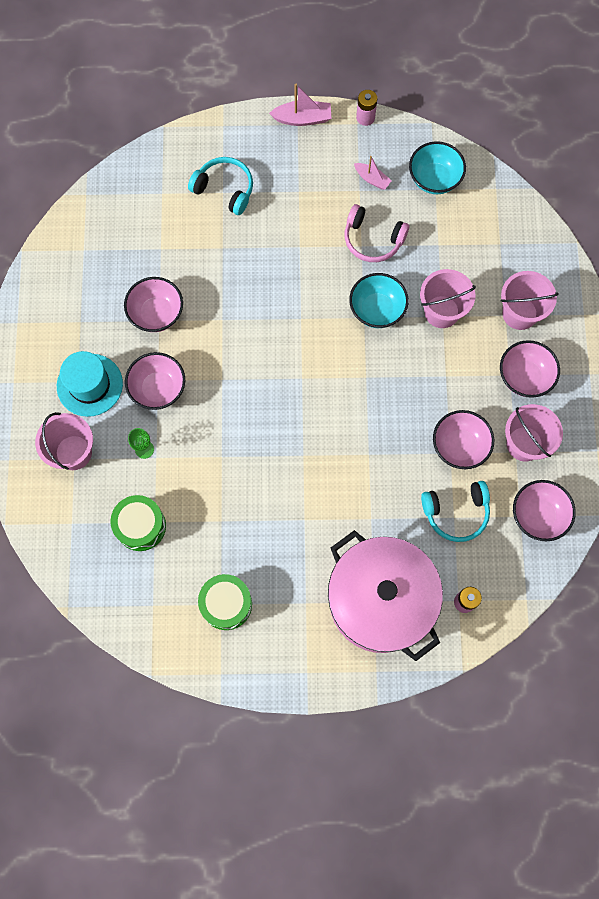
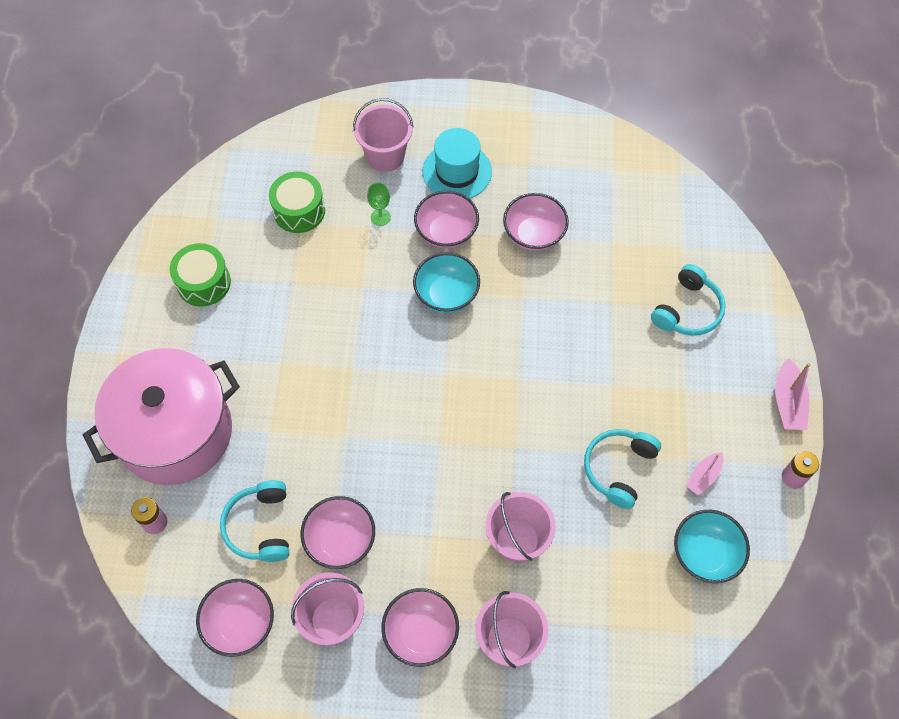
camera: 95 degrees right, 10 degrees down
pink headphones [345,204,409,262] -> turquoise headphones [584,429,661,509]
turquoise bowl [349,273,409,328] -> turquoise bowl moved to [413,252,480,313]

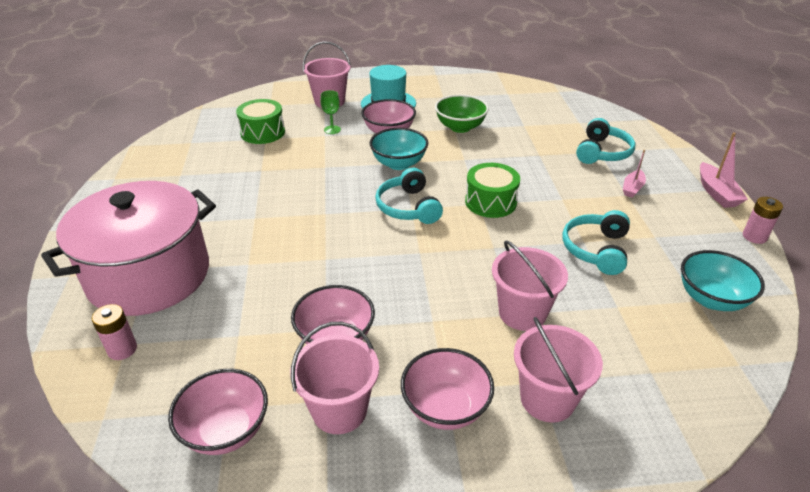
camera: 10 degrees left, 25 degrees down
green drum [170,243,231,307] -> green drum moved to [465,163,520,218]
turquoise headphones [220,480,289,562] -> turquoise headphones moved to [375,168,443,224]
pink bowl [503,193,569,251] -> green bowl [435,95,489,133]
pink boat [686,452,723,496] -> pink boat moved to [623,150,646,198]

